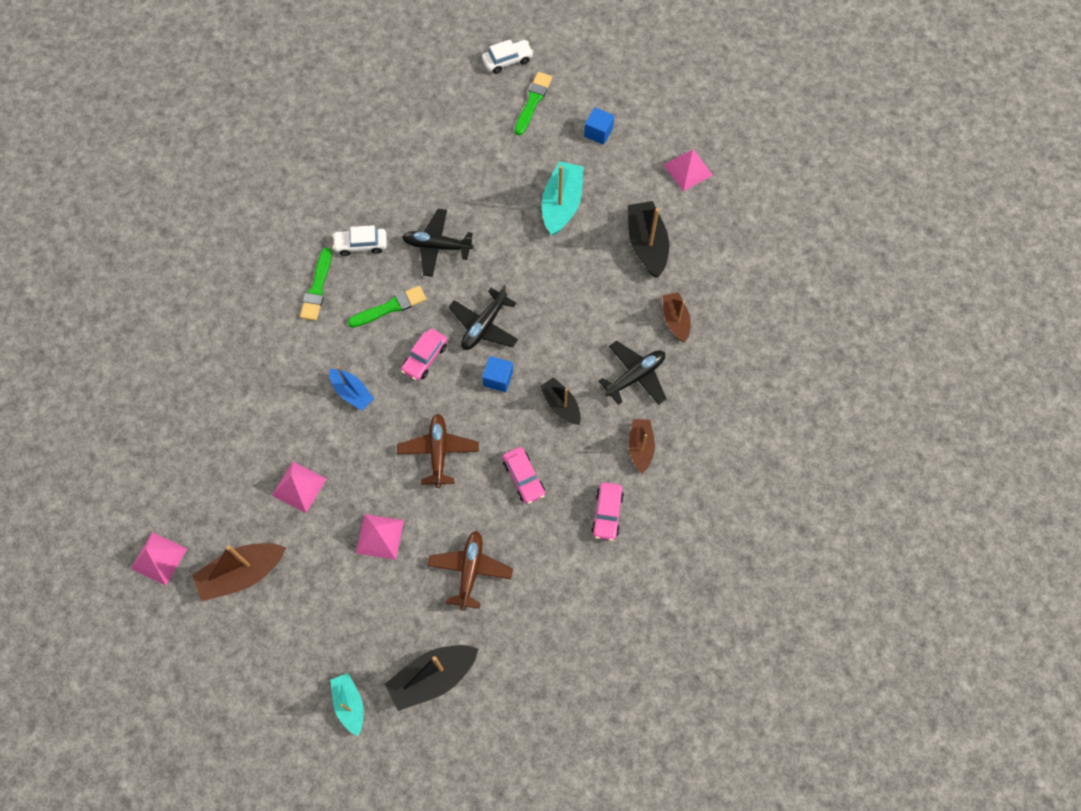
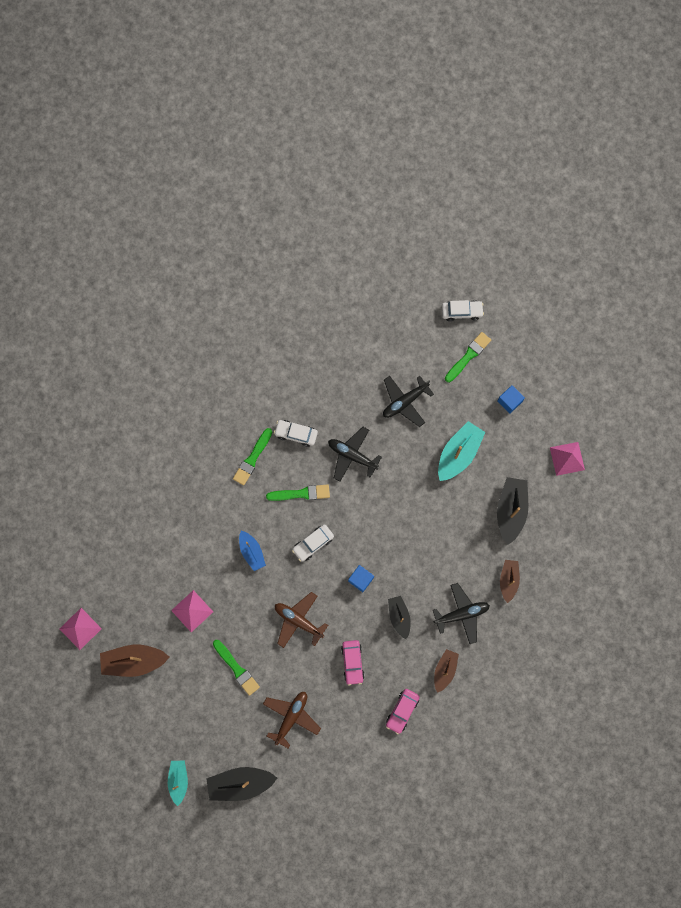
camera: 20 degrees right, 10 degrees up
pink pyramid [356,514,404,560] -> green brush [213,640,260,696]
brown plane [397,414,479,488] -> brown plane turned 75 degrees counterclockwise [275,592,328,648]
pink car [401,329,447,381] -> white car [292,524,334,562]
black plane [448,285,518,350] -> black plane moved to [383,376,434,427]

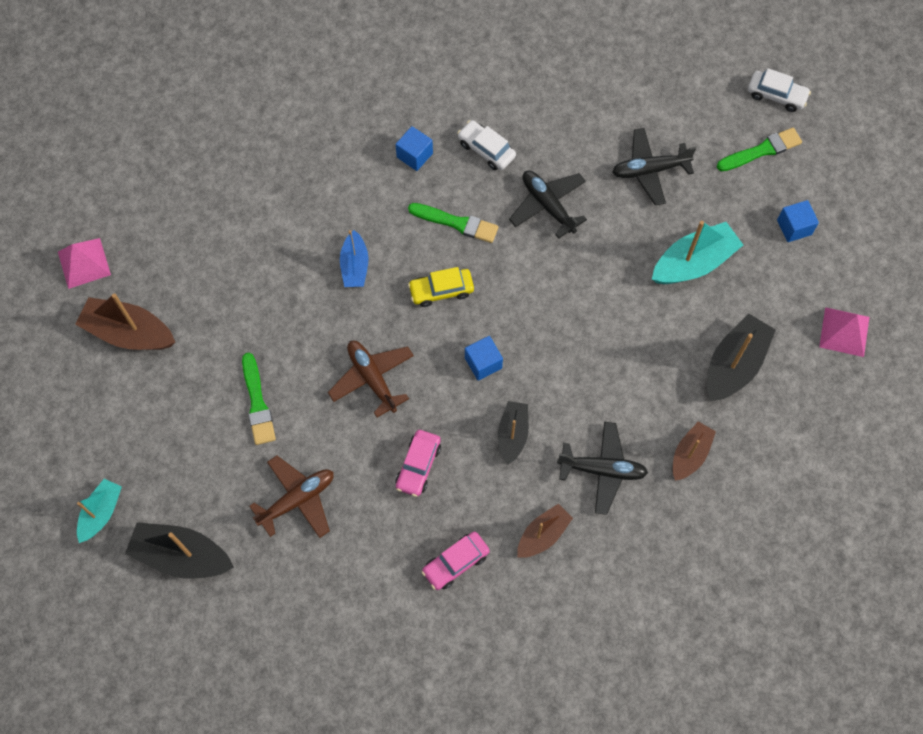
camera: 25 degrees right, 10 degrees down
pink pyramid [171,590,213,632] -> none
green brush [233,428,272,485] -> blue cube [395,126,433,171]
white car [292,524,334,562] -> yellow car [408,267,474,307]

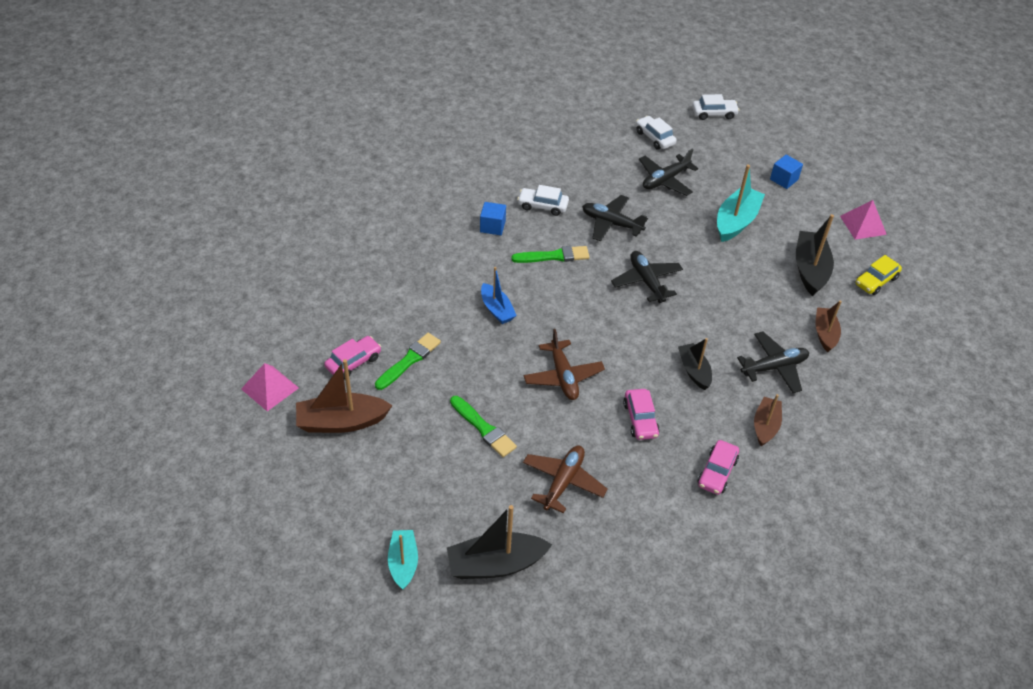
camera: 30 degrees left, 20 degrees down
brown plane [328,341,414,417] -> brown plane turned 135 degrees counterclockwise [523,329,605,400]
yellow car [408,267,474,307] -> yellow car moved to [856,255,902,295]
blue cube [465,336,503,381] -> none
green brush [717,128,802,171] -> green brush moved to [375,333,441,390]
none -> pink car [324,336,381,379]
none -> black plane [611,251,683,303]
none -> white car [636,116,677,150]

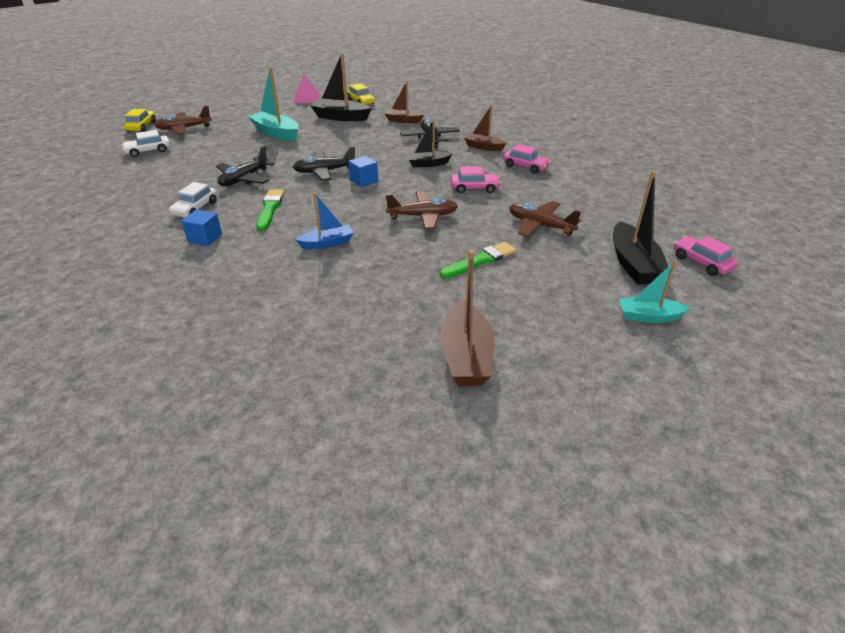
camera: 80 degrees left, 10 degrees down
pink pyramid [241,363,299,411] -> none
pink car [324,336,381,379] -> pink car moved to [674,236,738,276]
green brush [375,333,441,390] -> none
black plane [639,149,698,196] -> none
white car [692,94,740,120] -> yellow car [124,109,156,132]
blue cube [770,155,803,189] -> blue cube moved to [348,156,378,187]
none -> brown plane [154,106,212,134]

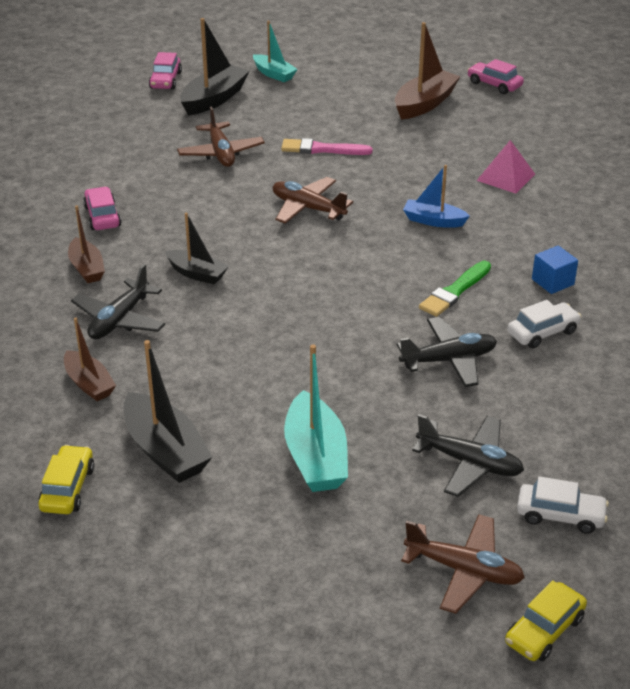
camera: 140 degrees left, 0 degrees up
pink pyramid [293,74,320,104] -> pink pyramid moved to [476,140,535,194]
black plane [293,146,355,181] -> black plane moved to [412,414,524,497]
blue cube [348,156,378,187] -> none
green brush [440,242,516,279] -> pink brush [281,138,373,155]
pink car [451,167,501,193] -> pink car moved to [467,59,524,94]

